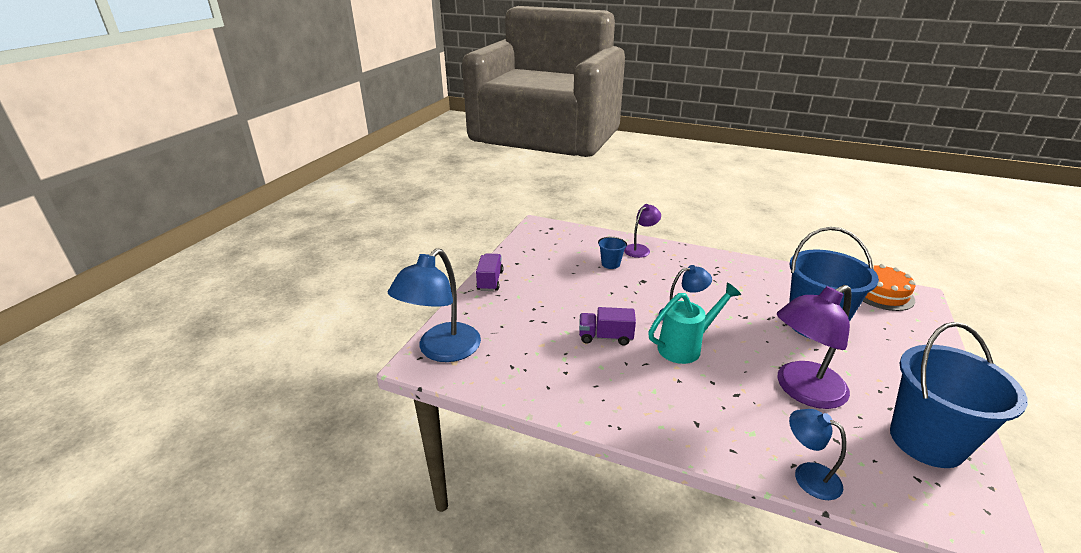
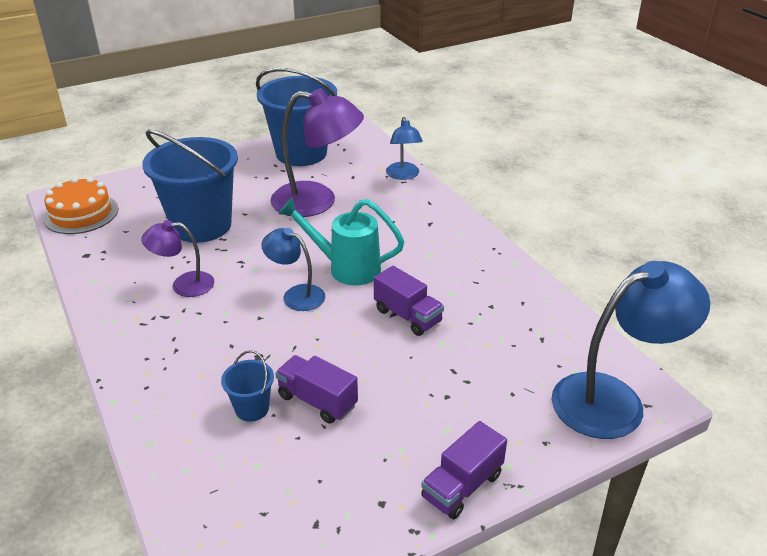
camera: 140 degrees left, 5 degrees up
purple lamp [624,204,661,258] -> purple lamp moved to [141,220,214,297]
none -> purple truck [275,355,358,424]

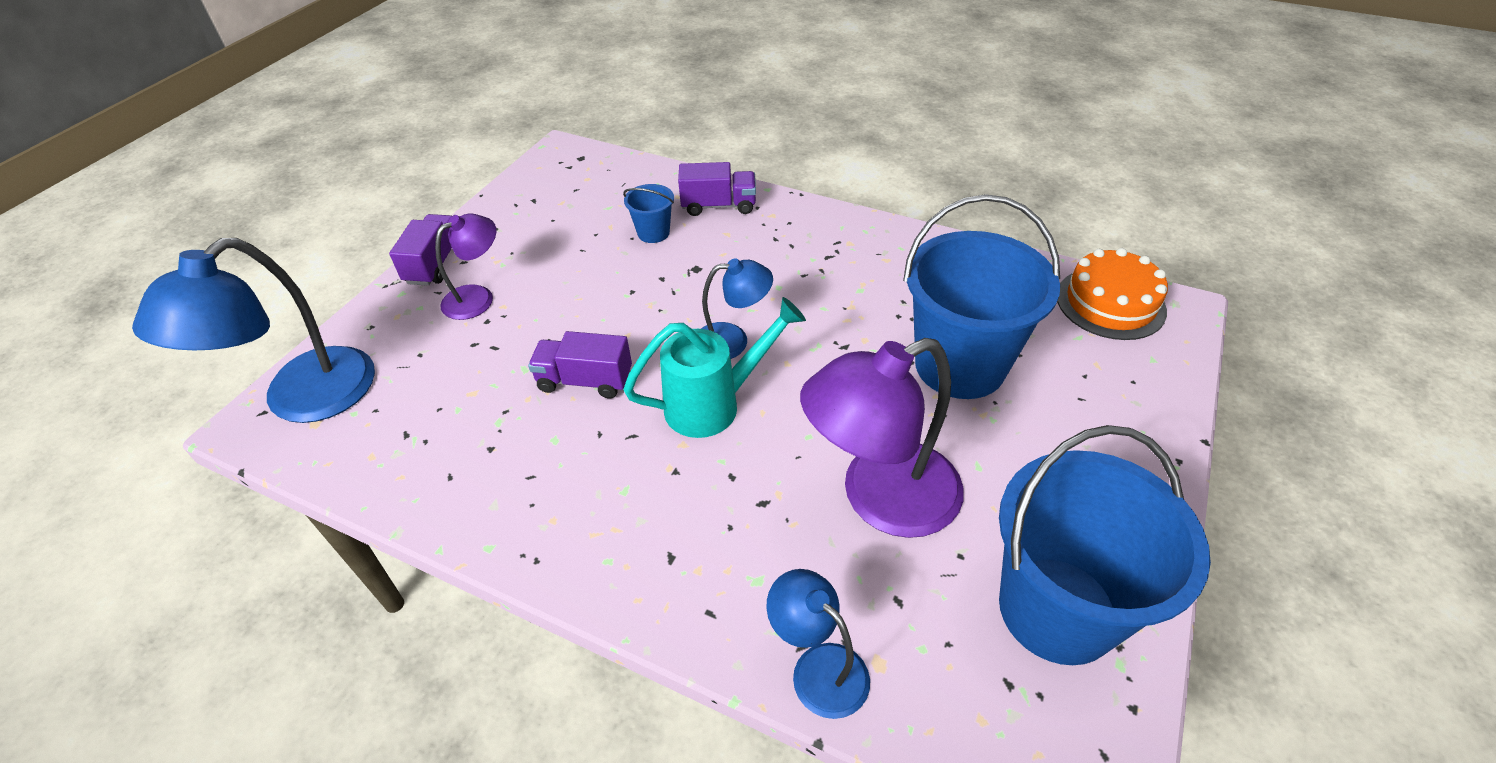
camera: 145 degrees right, 10 degrees up
purple lamp [141,220,214,297] -> purple lamp moved to [435,214,496,320]
purple truck [275,355,358,424] -> purple truck moved to [678,162,756,216]

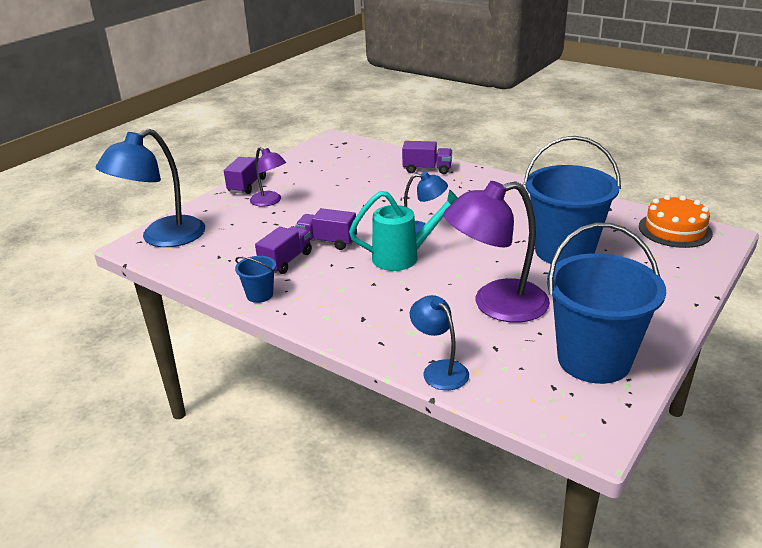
camera: 10 degrees right, 15 degrees down
purple lamp [435,214,496,320] -> purple lamp turned 75 degrees clockwise [250,147,286,206]
blue bucket [623,184,674,243] -> blue bucket moved to [235,256,276,303]
none -> purple truck [255,226,312,274]

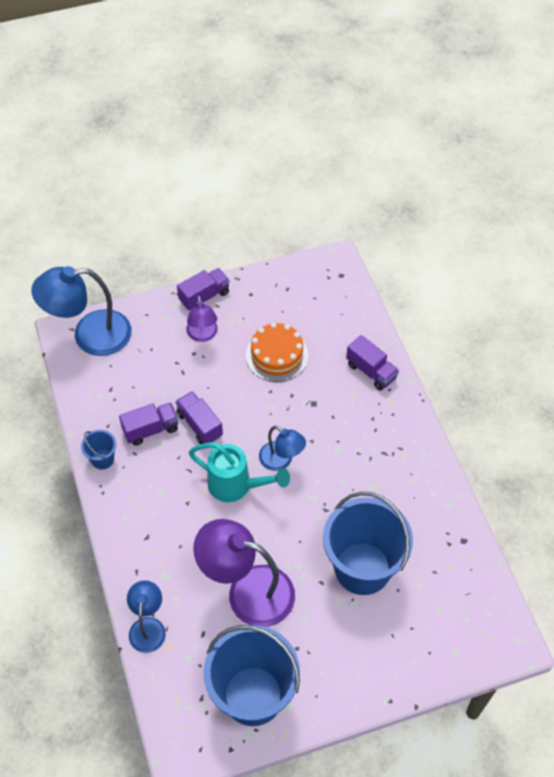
camera: 35 degrees right, 25 degrees up
orange cake [639,195,713,248] -> orange cake moved to [246,322,308,382]

